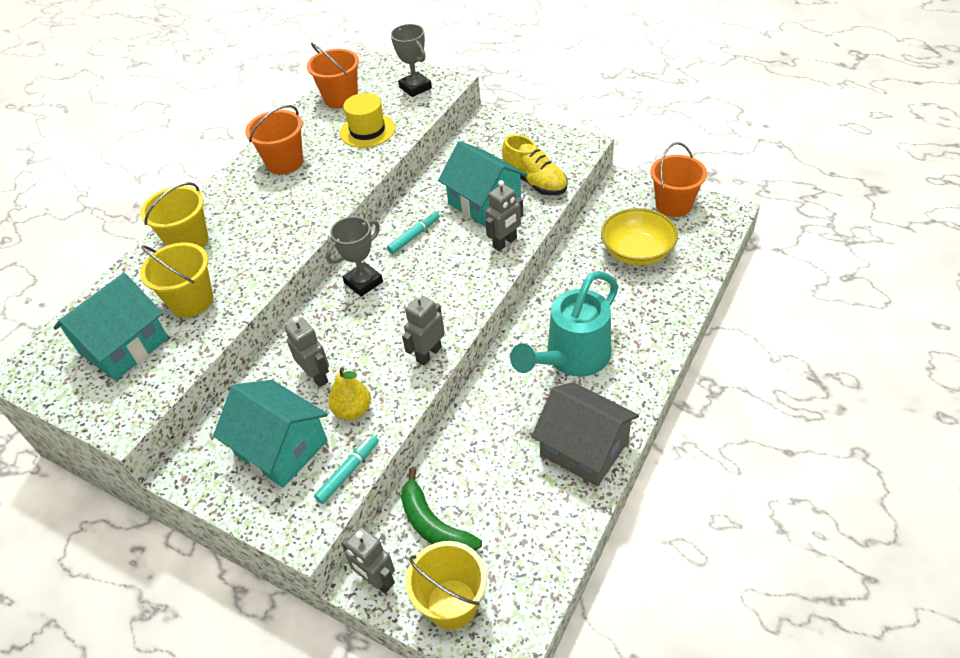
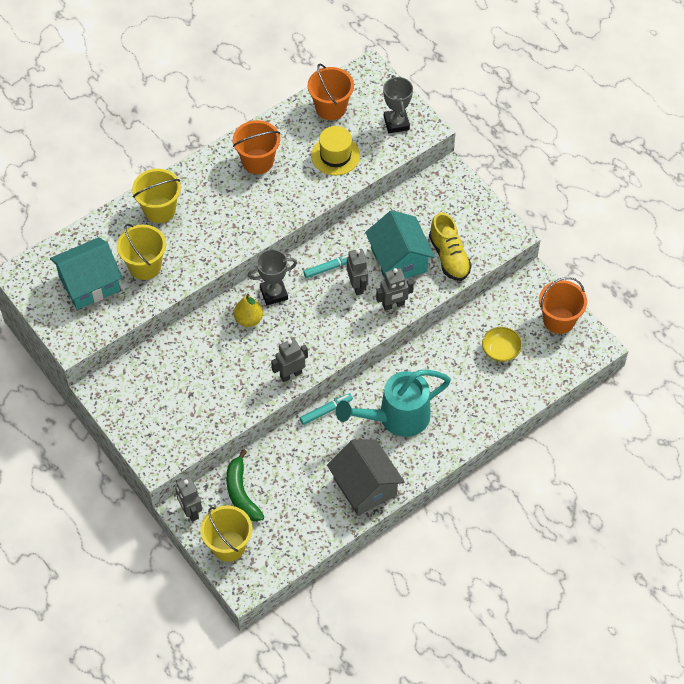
camera: 20 degrees right, 10 degrees up
turquoise house [213,380,328,488] -> none
grey robot [285,316,329,387] -> grey robot moved to [347,249,368,295]
turquoise marker [314,434,379,504] -> turquoise marker moved to [300,393,353,425]
yellow pear [328,367,371,420] -> yellow pear moved to [234,294,263,327]
yellow bowl [601,208,678,265] -> yellow bowl [482,327,522,362], size x0.63

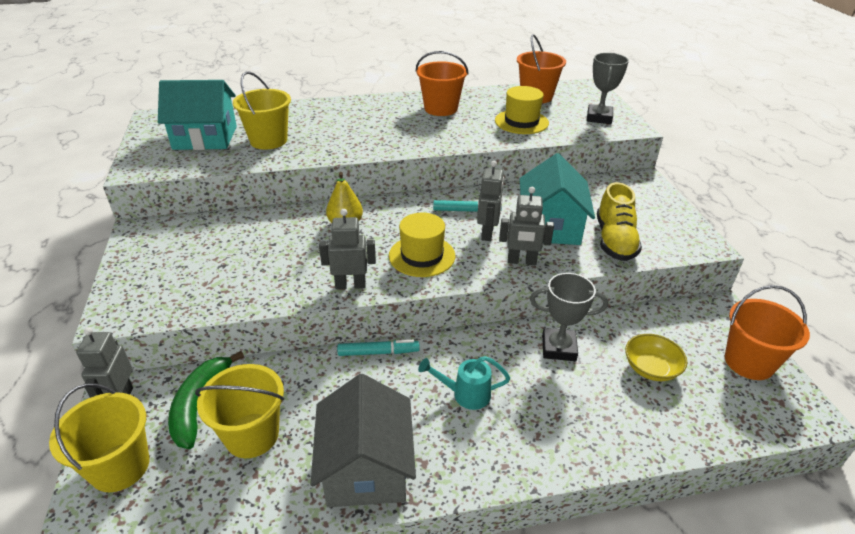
camera: 25 degrees right, 20 degrees down
yellow bucket [132,169,181,223] -> yellow bucket moved to [195,364,284,458]
grey trophy [248,249,297,305] -> grey trophy moved to [530,273,608,361]
turquoise watering can [336,369,451,437] -> turquoise watering can [418,356,510,410], size x0.48
none -> yellow hat [389,213,455,277]

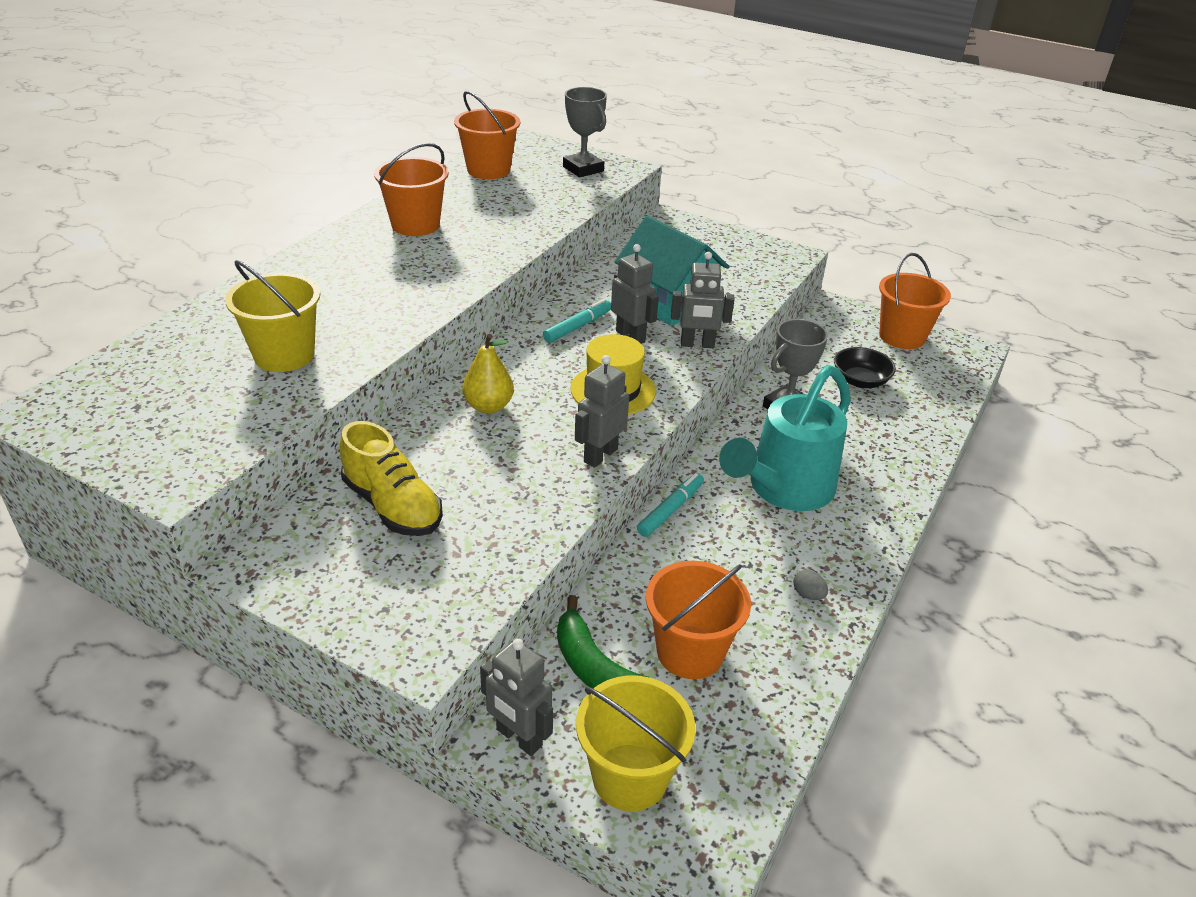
camera: 50 degrees left, 0 degrees up
turquoise house [158,80,237,150] -> none
yellow bucket [195,364,284,458] -> orange bucket [646,561,751,679]
grey house [311,374,416,507] -> grey egg [794,570,828,600]
turquoise watering can [418,356,510,410] -> turquoise watering can [719,365,851,511], size x2.07
yellow hat [495,86,549,134] -> none
grey robot [499,187,554,265] -> grey robot turned 45 degrees clockwise [671,252,735,348]
yellow shoe [597,182,642,261] -> yellow shoe moved to [340,421,443,536]
yellow bowl [625,334,687,381] -> black bowl [834,347,896,388]

